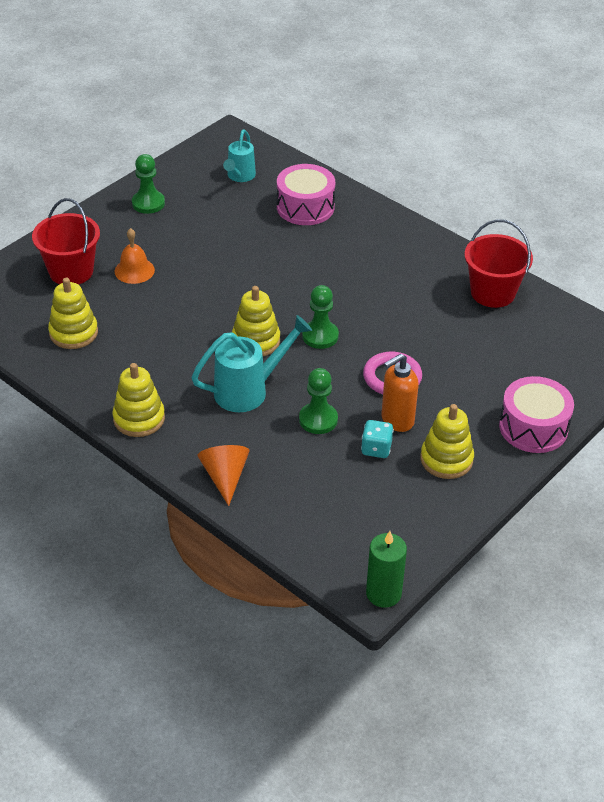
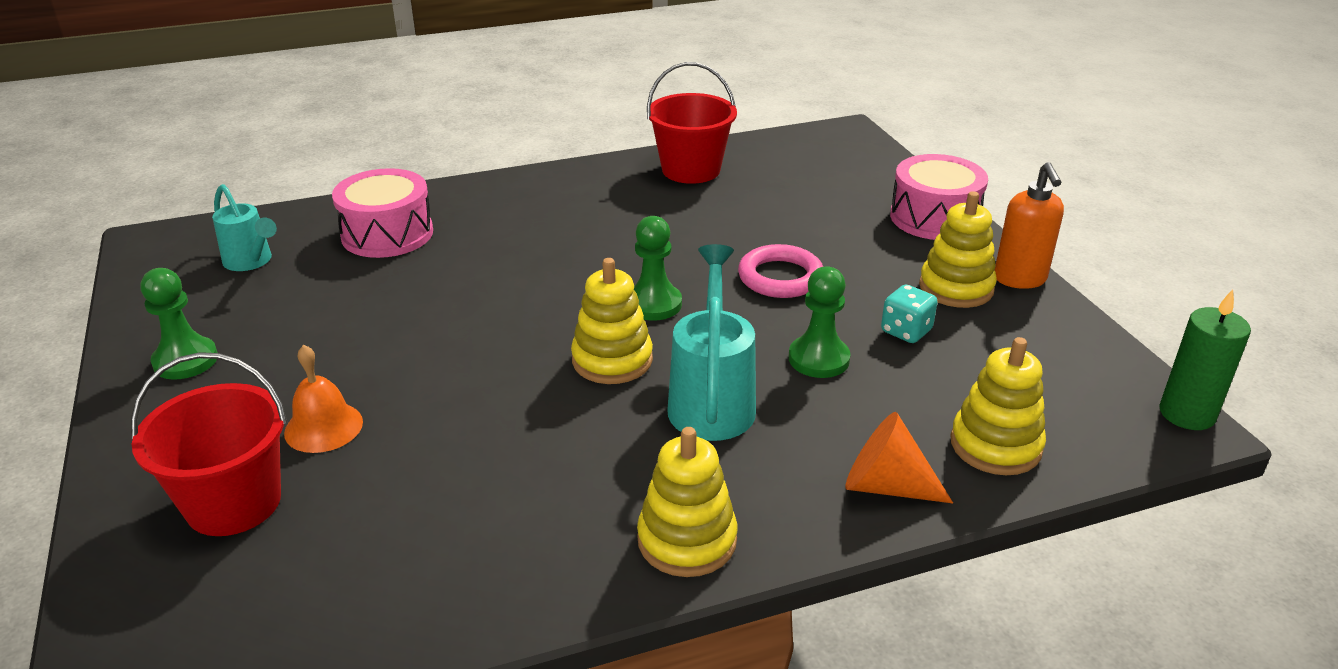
camera: 60 degrees left, 10 degrees down
yellow stacking toy [48,278,98,349] -> yellow stacking toy moved to [950,337,1046,475]
orange soap dispenser [381,354,419,432] -> orange soap dispenser moved to [995,162,1064,289]

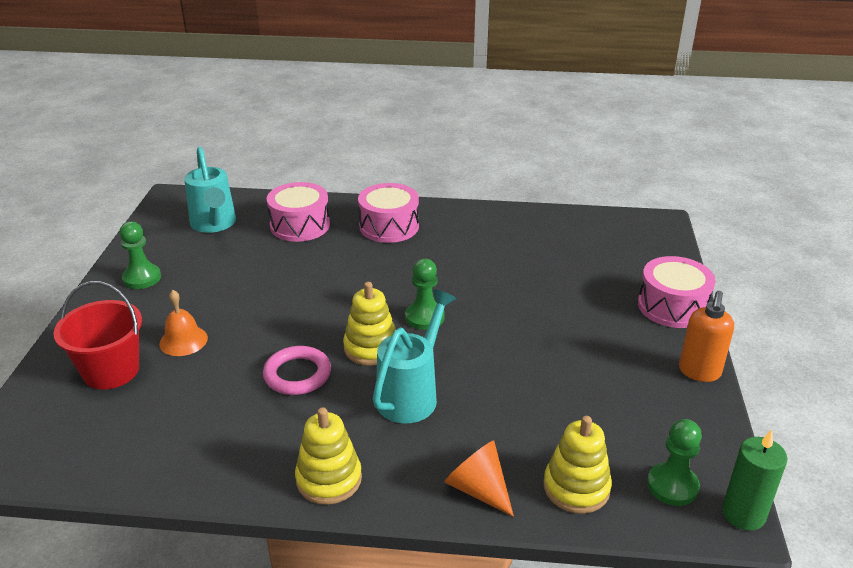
camera: 25 degrees right, 0 degrees up
turquoise watering can [212,184,277,271] -> turquoise watering can [184,147,236,233], size x1.54
red bucket [647,62,737,184] -> none
pink ring [738,244,823,298] -> pink ring moved to [263,346,331,395]
green pawn [789,266,851,378] -> green pawn moved to [647,419,702,506]
turquoise dice [881,285,938,343] -> none
yellow stacking toy [919,191,997,308] -> none
none -> pink drum [358,183,419,243]

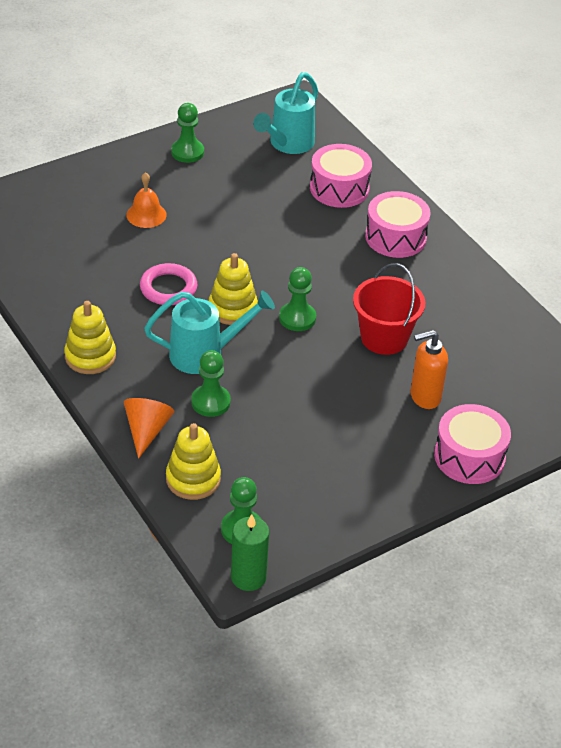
camera: 50 degrees right, 10 degrees up
red bucket [54,281,142,390] -> red bucket moved to [353,263,425,355]
orange soap dispenser [679,291,734,382] -> orange soap dispenser moved to [410,330,448,409]
none -> green pawn [191,350,231,417]

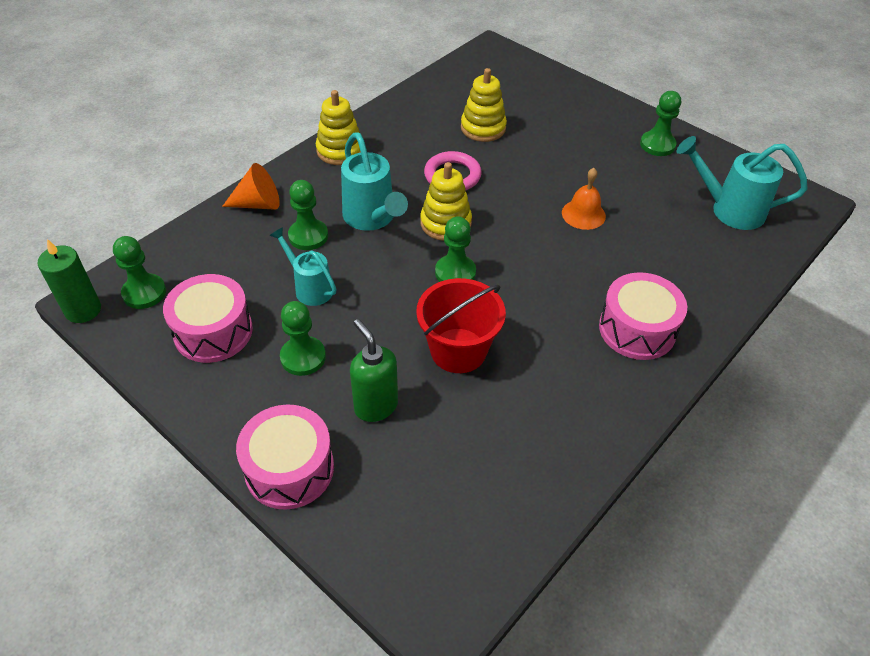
camera: 75 degrees right, 5 degrees up
orange bell [126,172,167,228] -> orange bell moved to [562,168,606,230]
yellow stacking toy [166,423,221,500] -> yellow stacking toy moved to [461,68,507,142]
pink drum [310,144,372,208] -> pink drum moved to [163,274,253,363]
orange soap dispenser [410,330,448,409] -> green soap dispenser [350,319,398,422]
none -> turquoise watering can [269,227,336,306]
none -> green pawn [280,301,326,376]

